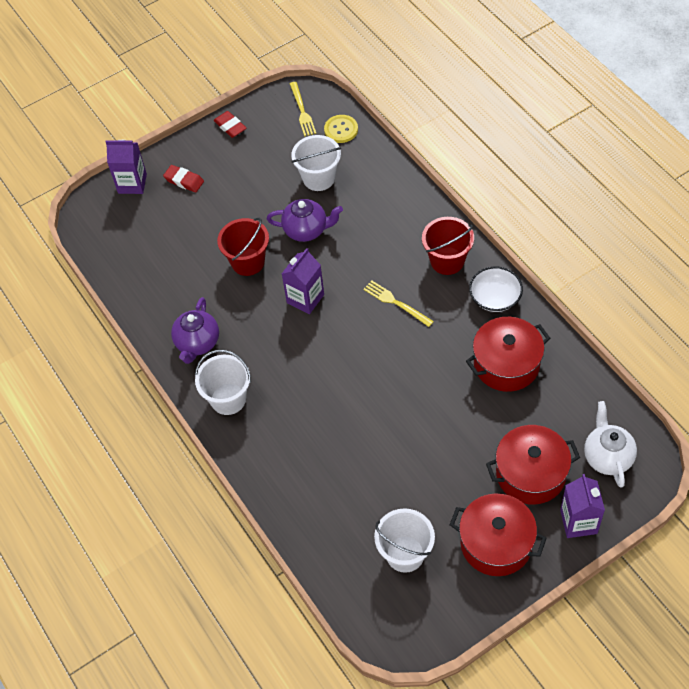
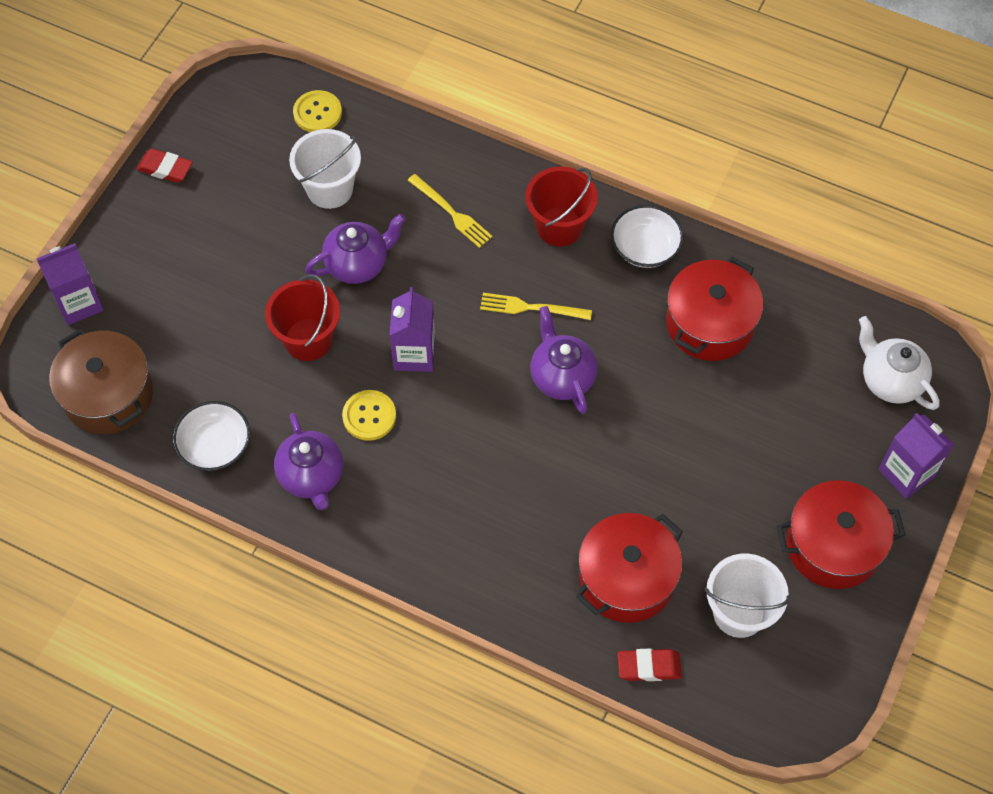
camera: 35 degrees left, 5 degrees up
red eraser [163,165,204,192] -> red eraser moved to [618,649,682,681]
white bucket [195,350,251,415] -> none
yellow fork [290,82,316,136] -> yellow fork moved to [407,174,493,248]
red pot [486,425,580,505] -> red pot moved to [576,513,683,623]
none -> brown pot [49,329,153,434]
none -> white bowl [173,401,250,471]
none -> yellow button [342,390,396,441]
none -> purple teapot [530,306,598,414]

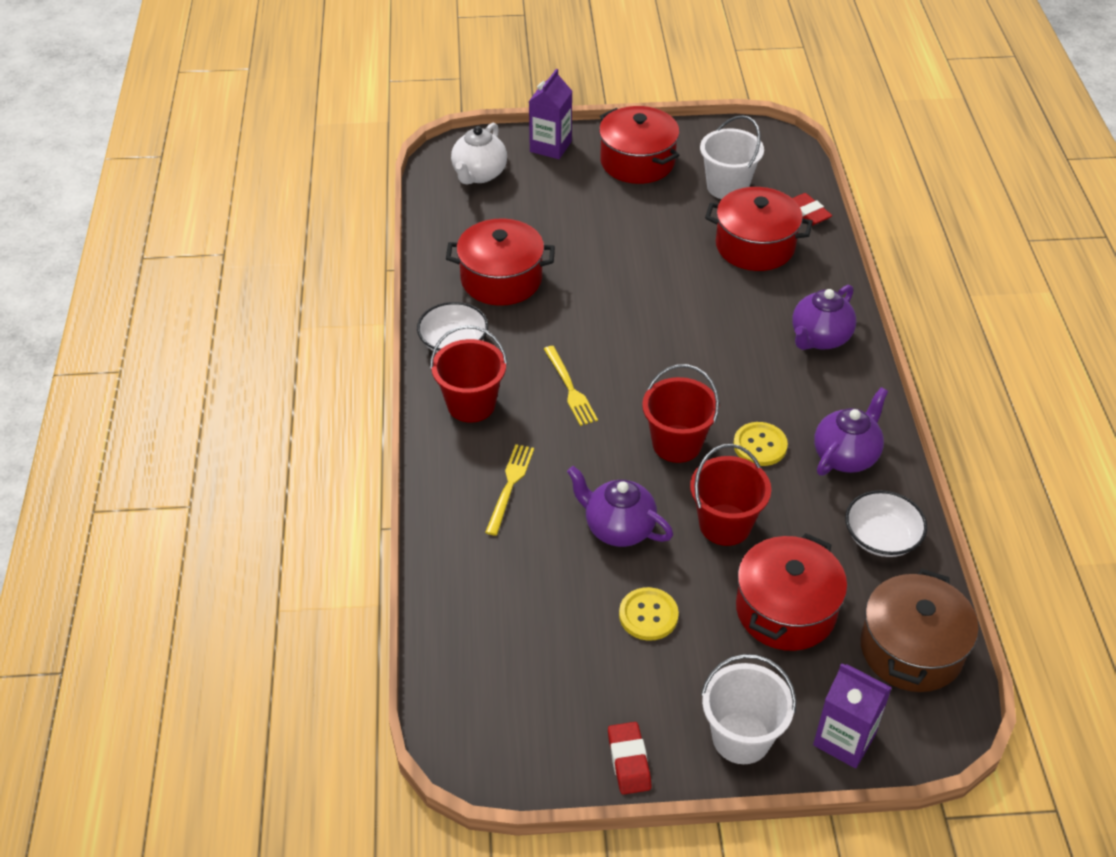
camera: 120 degrees left, 15 degrees down
white bucket [289,129,361,209] -> white bucket moved to [701,654,796,764]
yellow button [293,90,342,132] -> yellow button moved to [619,587,679,641]
purple carton [389,287,435,372] -> red bucket [642,364,719,463]
purple teapot [530,306,598,414] -> purple teapot moved to [792,285,856,350]
none -> red pot [736,533,847,651]

